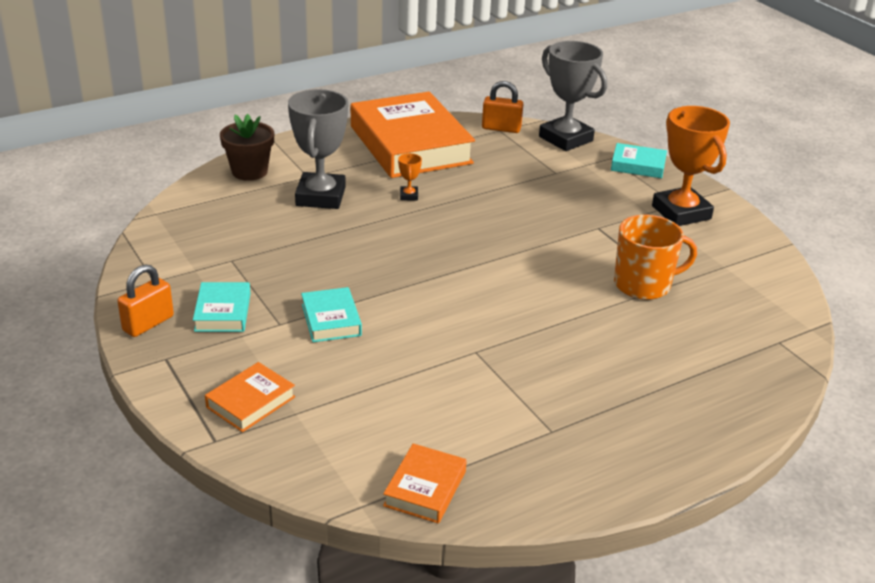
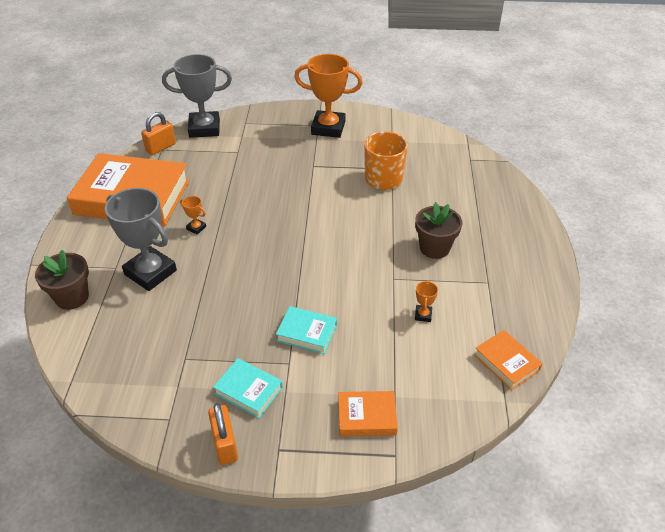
camera: 55 degrees left, 10 degrees up
orange book [205,362,295,432] -> orange book turned 75 degrees counterclockwise [338,391,398,436]
turquoise book [611,143,667,178] -> none
none -> brown flower pot [415,202,462,259]
none -> orange trophy [415,280,438,322]

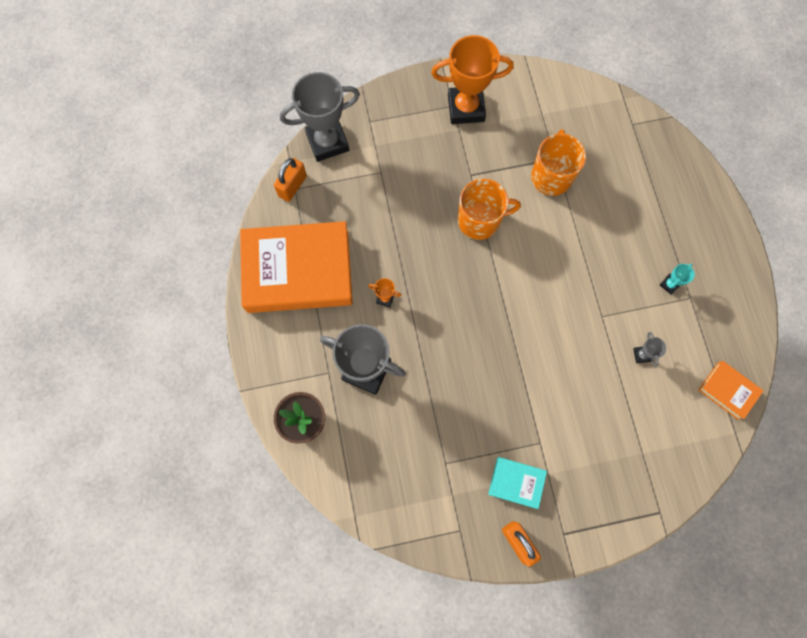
camera: 15 degrees left, 30 degrees up
turquoise book [276,306,337,354] -> none
orange book [338,391,398,436] -> none
brown flower pot [415,202,462,259] -> none
orange trophy [415,280,438,322] -> grey trophy [633,332,666,367]
none -> orange mug [458,179,521,240]
none -> turquoise trophy [660,263,695,295]

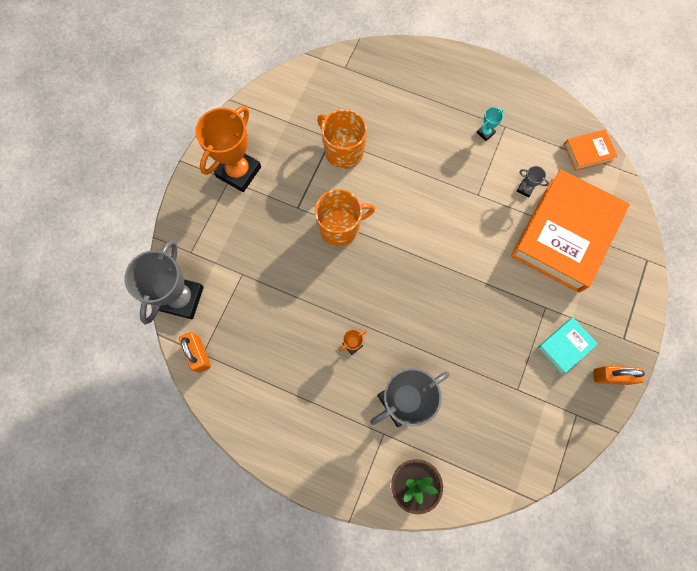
camera: 55 degrees left, 0 degrees up
orange book [240,221,353,313] -> orange book moved to [511,169,630,293]
orange mug [458,179,521,240] -> orange mug turned 45 degrees clockwise [315,189,375,246]
turquoise trophy [660,263,695,295] -> turquoise trophy turned 60 degrees clockwise [477,107,503,141]

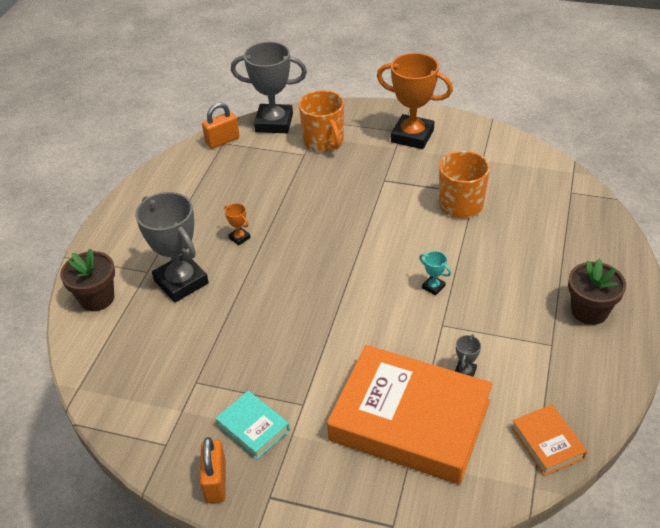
camera: 85 degrees right, 30 degrees down
orange mug [315,189,375,246] -> orange mug moved to [299,90,344,152]
turquoise trophy [477,107,503,141] -> turquoise trophy moved to [419,251,451,296]
none -> brown flower pot [568,259,626,325]

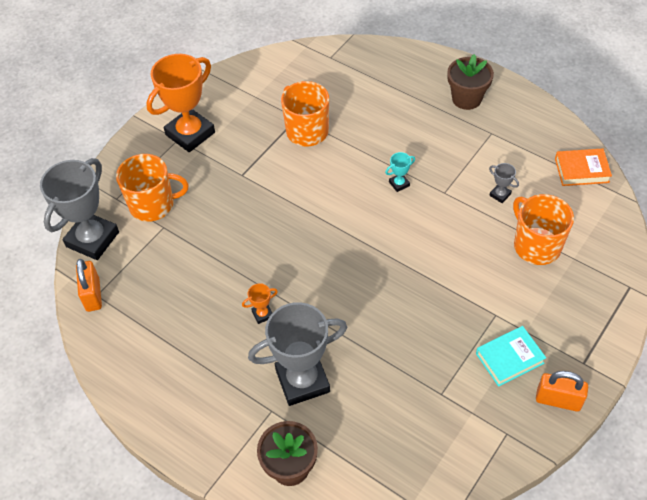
camera: 70 degrees left, 10 degrees up
orange book [327,345,493,485] -> orange mug [513,194,574,265]

